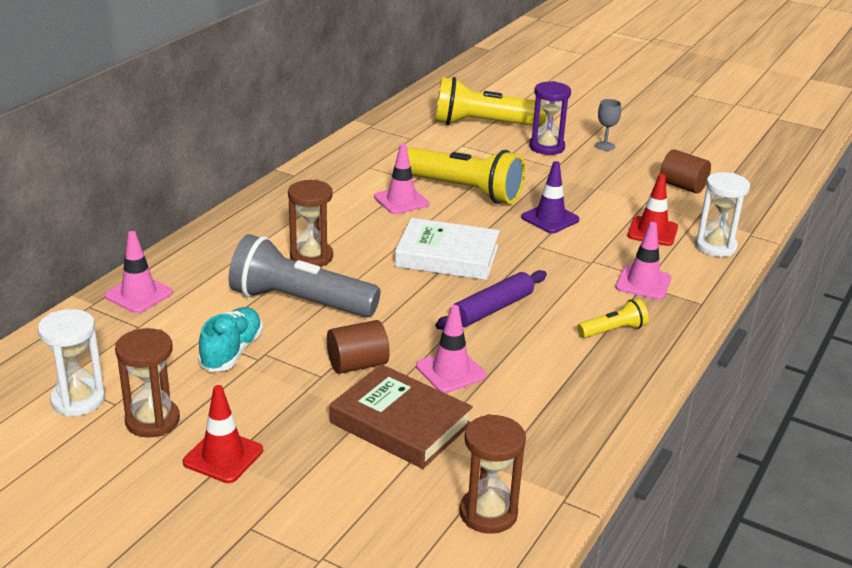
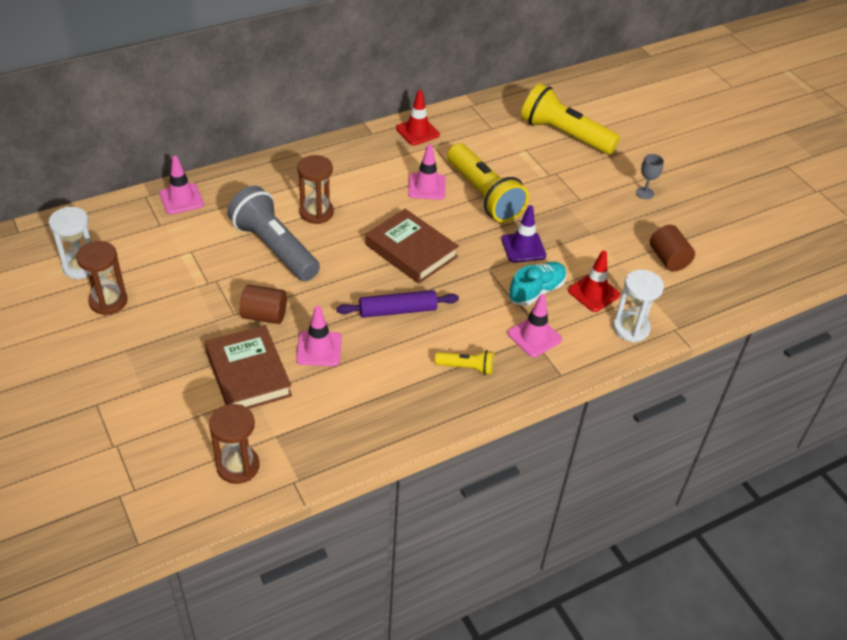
camera: 30 degrees right, 15 degrees up
red traffic cone [183,385,263,483] -> red traffic cone moved to [396,90,440,145]
turquoise shoe [198,307,263,372] -> turquoise shoe moved to [508,262,566,306]
white book [395,218,500,280] -> brown book [365,209,459,284]
purple hourglass [529,81,571,155] -> none

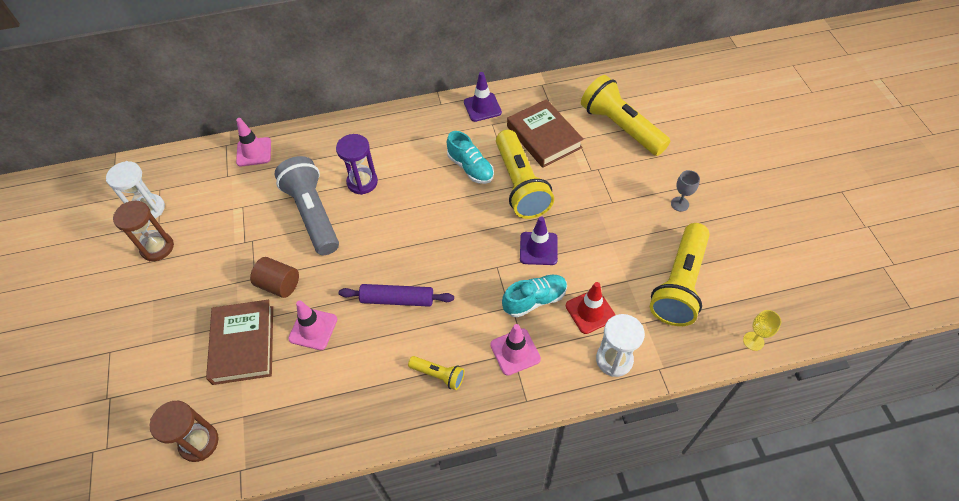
camera: 20 degrees right, 10 degrees up
brown hourglass [297,155,334,224] -> purple hourglass [336,134,378,195]
brown book [365,209,459,284] -> brown book moved to [507,99,584,168]
red traffic cone [396,90,440,145] -> purple traffic cone [464,72,502,122]
pink traffic cone [408,144,446,200] -> turquoise shoe [447,131,494,184]
brown cylinder [650,225,695,271] -> yellow flashlight [650,223,710,326]
none -> yellow goblet [743,310,781,351]

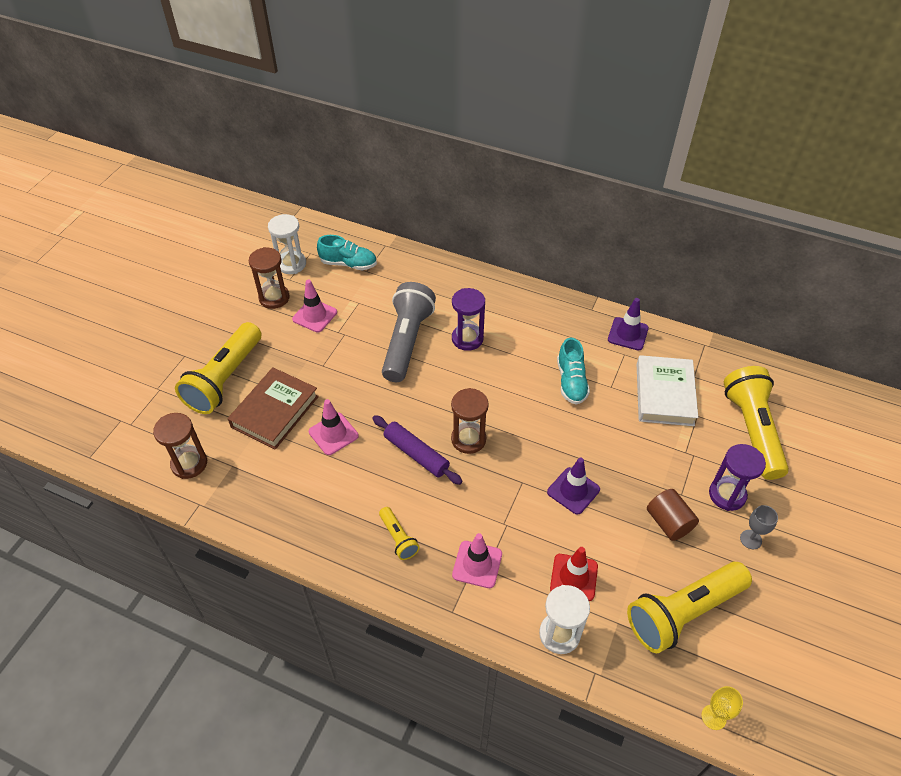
camera: 35 degrees right, 5 degrees down
pink traffic cone [236,118,271,167] -> pink traffic cone moved to [292,280,337,332]
brown cylinder [250,257,299,298] -> brown cylinder moved to [647,489,699,541]
yellow flashlight [496,129,554,219] -> yellow flashlight moved to [175,322,261,414]
turquoise shoe [502,275,567,318] -> turquoise shoe moved to [317,235,377,270]
brown book [507,99,584,168] -> white book [637,355,698,426]
none -> brown hourglass [451,388,489,454]
none -> purple hourglass [709,444,766,511]

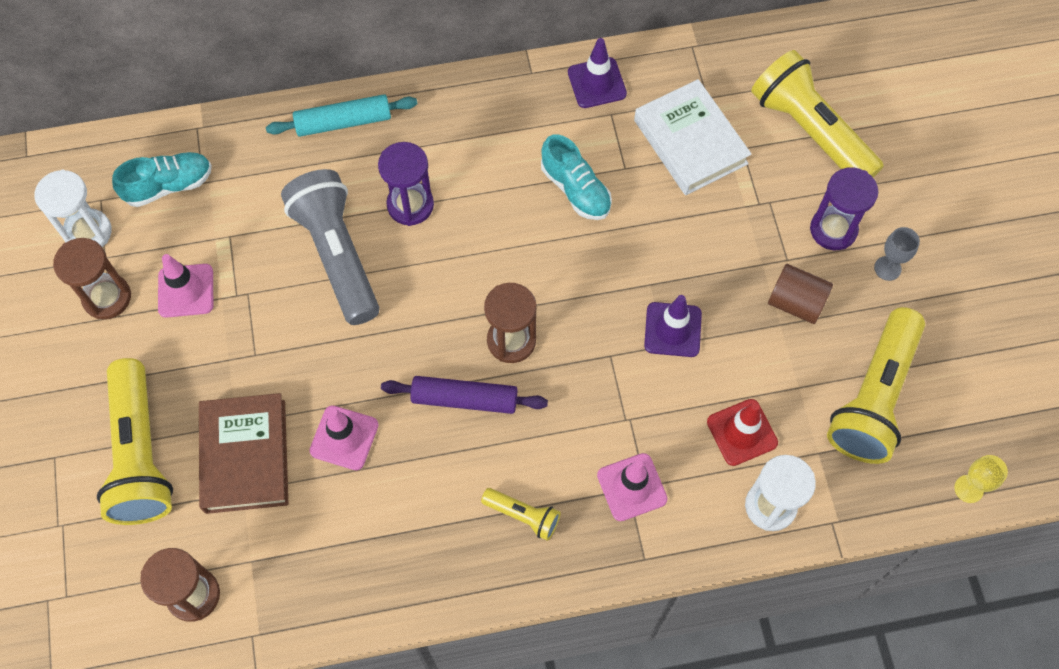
camera: 35 degrees left, 15 degrees up
none -> turquoise rolling pin [266,94,418,137]

